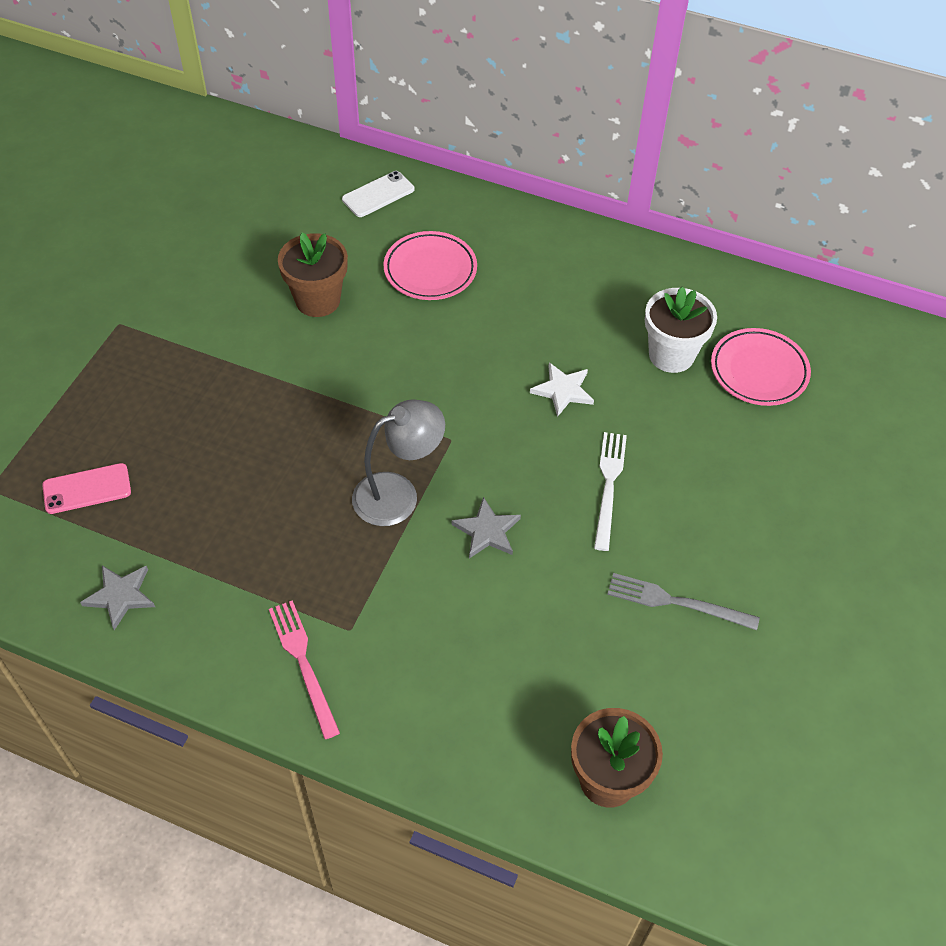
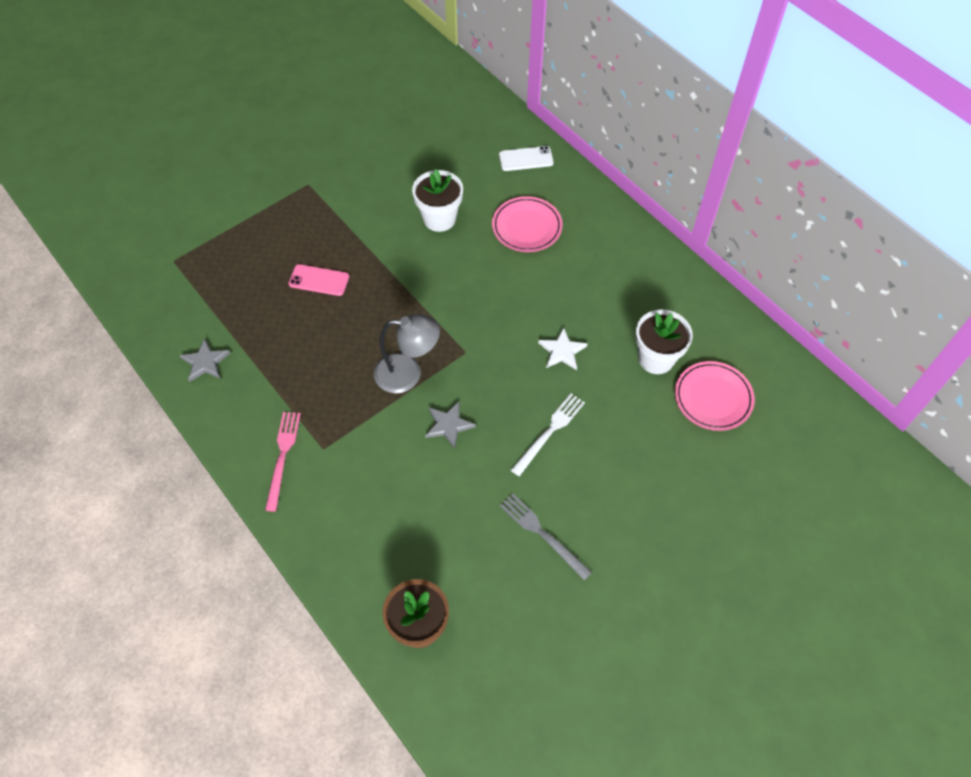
camera: 30 degrees right, 5 degrees up
pink phone [42,463,131,514] -> pink phone moved to [288,264,349,296]
brown flower pot [278,233,348,317] -> white flower pot [412,169,463,232]

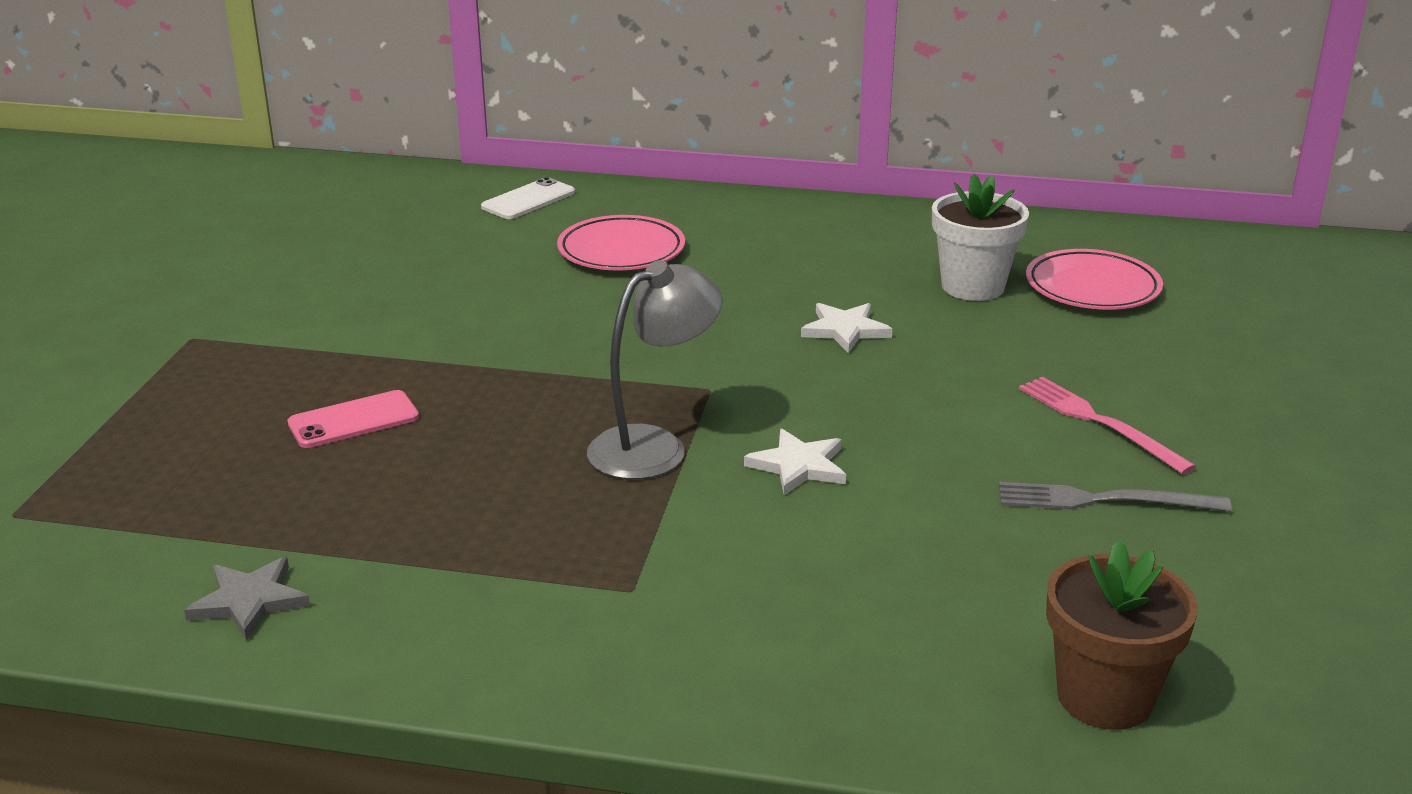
camera: 40 degrees left, 30 degrees down
pink fork [265,412,301,512] -> pink fork moved to [1019,377,1196,474]
white flower pot [412,169,463,232] -> none
grey star [425,402,476,449] -> white star [744,429,846,495]
white fork [511,393,585,477] -> none

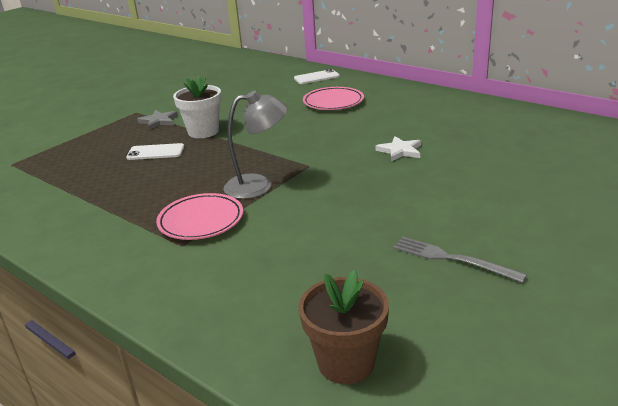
camera: 30 degrees right, 0 degrees up
grey star [184,557,310,641] -> grey star moved to [137,110,178,130]
pink phone [287,390,419,448] -> white phone [126,143,184,160]
white star [744,429,846,495] -> none
white flower pot [932,174,1029,301] -> white flower pot moved to [173,75,222,138]
pink fork [1019,377,1196,474] -> none
pink plate [1026,249,1163,310] -> pink plate moved to [156,193,243,240]

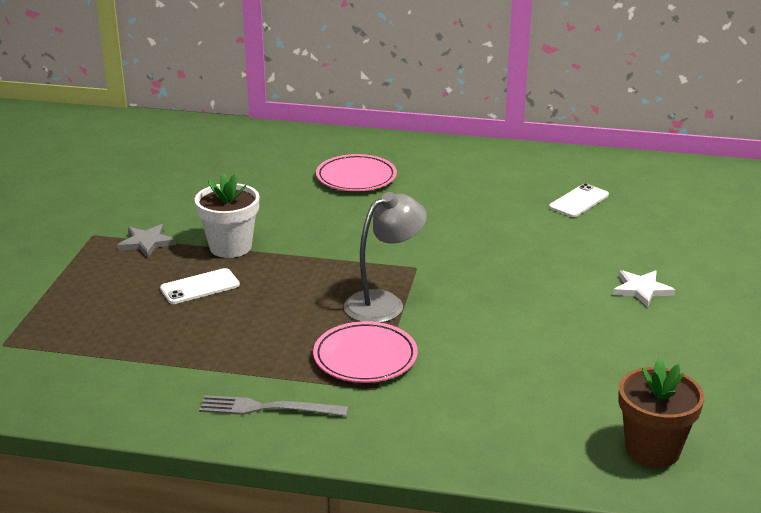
camera: 30 degrees left, 0 degrees up
white phone [294,69,340,84] -> white phone moved to [549,183,609,217]
white star [376,136,421,161] -> white star moved to [613,270,675,307]
grey fork [393,237,527,283] -> grey fork moved to [199,395,348,416]

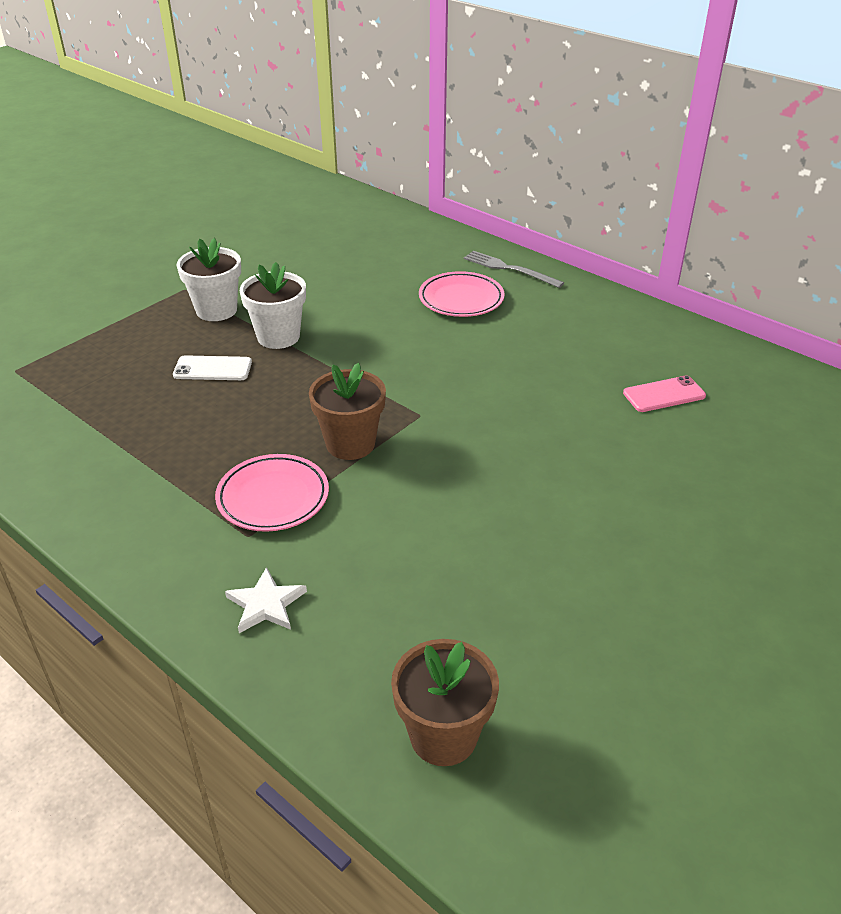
camera: 30 degrees right, 10 degrees up
grey star [117,224,176,258] -> white flower pot [177,238,241,321]
grey fork [199,395,348,416] -> grey fork moved to [464,251,564,288]
grey lamp [344,192,427,323] -> brown flower pot [309,363,386,460]
white phone [549,183,609,217] -> pink phone [623,375,706,412]
white star [613,270,675,307] -> white star moved to [225,567,307,633]

